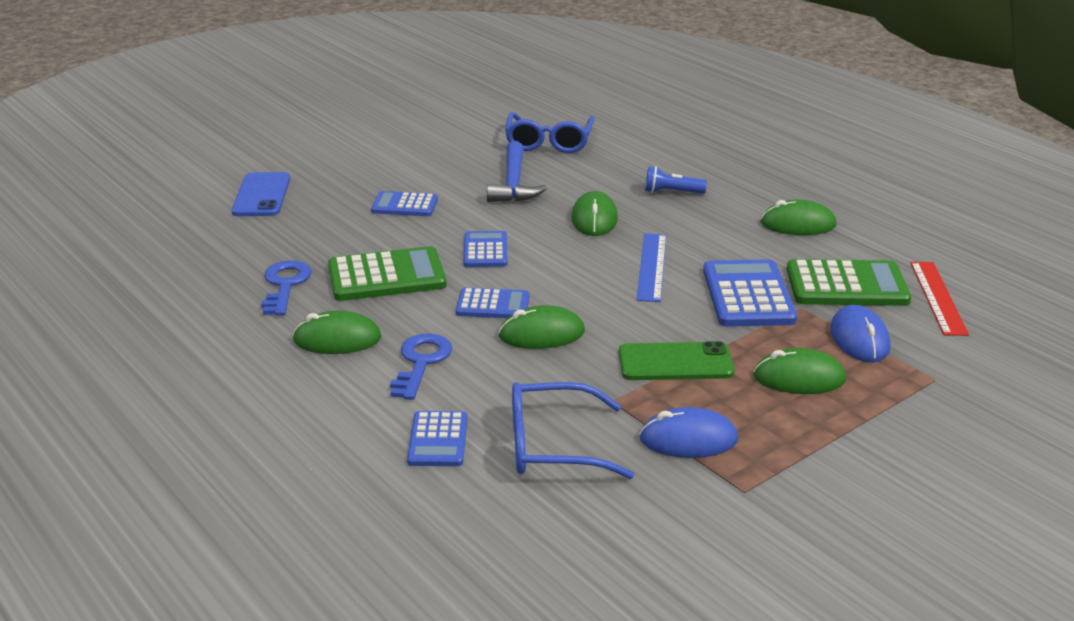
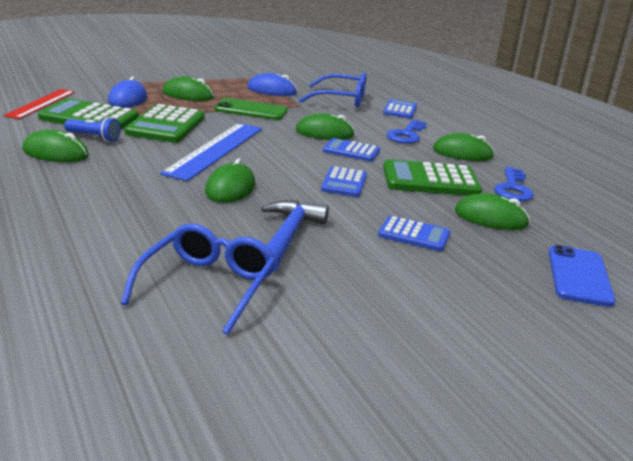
camera: 170 degrees left, 5 degrees down
blue ruler [637,233,667,302] -> blue ruler [160,123,262,181], size x1.52
blue flashlight [645,166,707,194] -> blue flashlight moved to [64,117,121,142]
blue calculator [703,259,797,327] -> green calculator [125,104,205,143]
none -> green mouse [455,193,530,230]

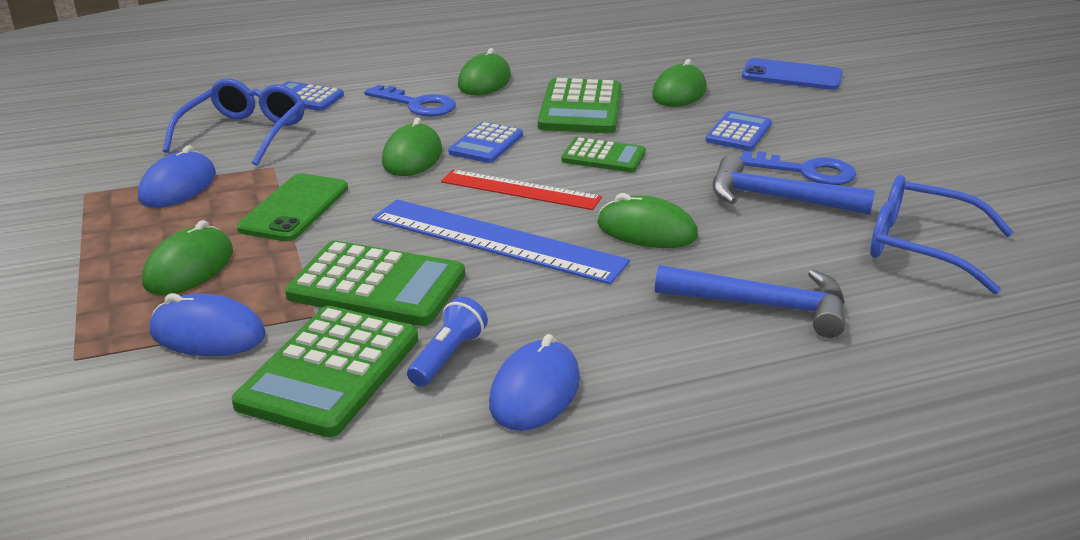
camera: 80 degrees left, 5 degrees up
red ruler [3,89,75,119] -> red ruler moved to [441,170,602,210]
green mouse [22,130,89,162] -> blue mouse [489,334,580,431]
blue calculator [321,166,367,197] -> green calculator [561,137,646,172]
blue key [494,167,534,202] -> blue key moved to [739,151,857,185]
none -> blue hammer [655,265,845,338]

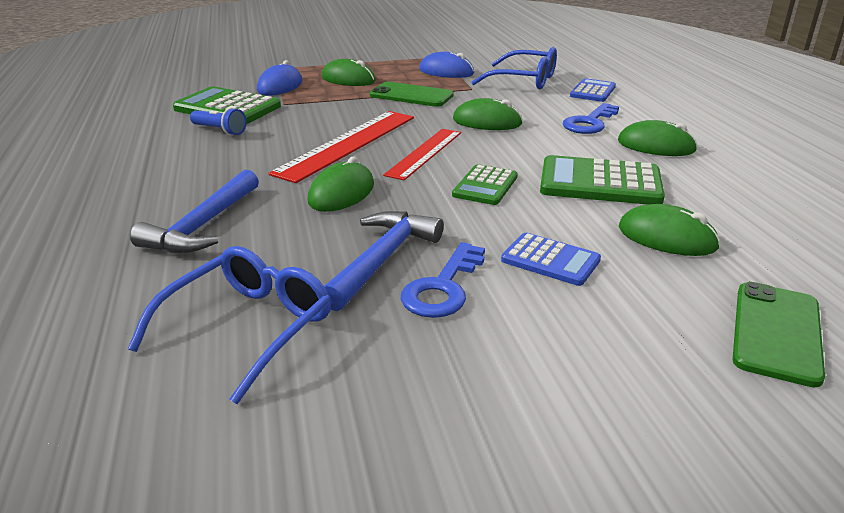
camera: 95 degrees right, 0 degrees up
green calculator [285,241,465,326] -> none
blue ruler [372,199,630,284] -> red ruler [268,111,414,183]
blue calculator [449,122,523,163] -> none
blue mouse [489,334,580,431] -> none
blue phone [742,58,843,90] -> green phone [733,282,825,387]

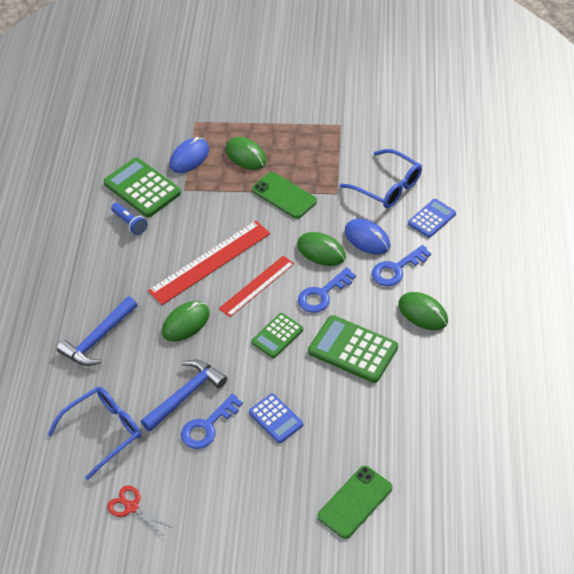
camera: 20 degrees right, 20 degrees up
blue mouse [419,52,474,78] -> blue mouse moved to [344,219,391,254]
green mouse [619,204,720,256] -> none
none -> red scissors [107,486,172,537]
none -> blue key [298,267,356,313]

